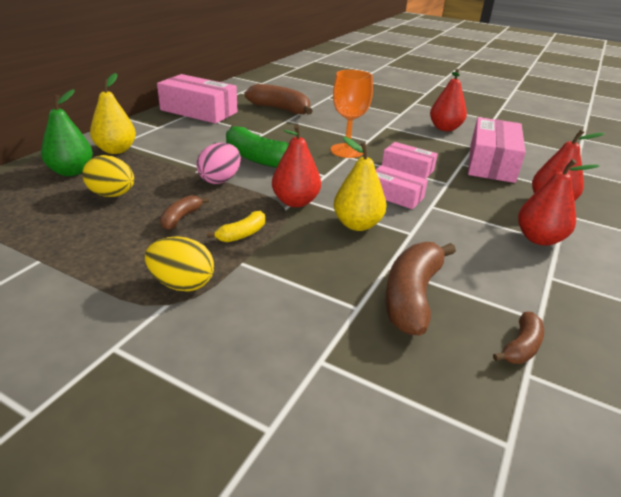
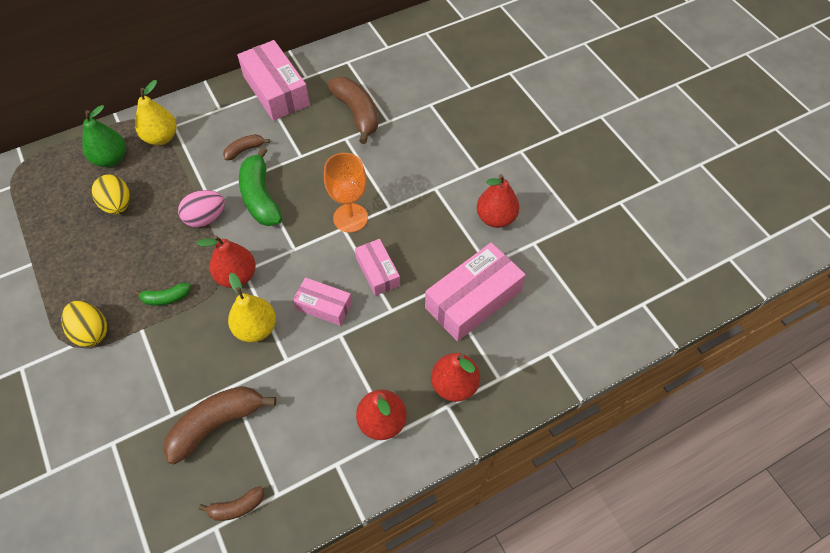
camera: 35 degrees right, 25 degrees up
brown banana [160,195,209,230] -> brown banana moved to [223,134,270,161]
yellow banana [207,211,265,242] -> green banana [134,283,191,306]
pink box [375,165,428,209] -> pink box turned 45 degrees counterclockwise [293,277,352,326]

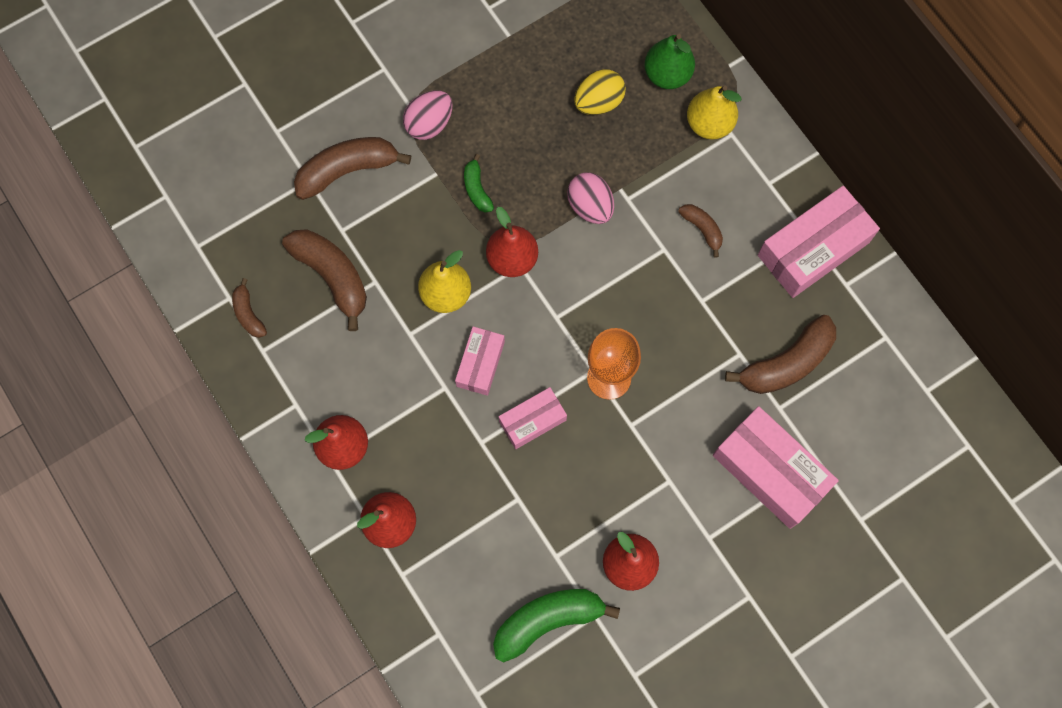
camera: 85 degrees right, 15 degrees up
yellow egg [61,301,107,347] -> pink egg [403,91,453,140]
green banana [239,147,282,226] -> green banana moved to [493,589,620,663]
pink box [425,243,526,341] -> pink box moved to [713,406,839,529]
none -> brown banana [294,137,411,200]

